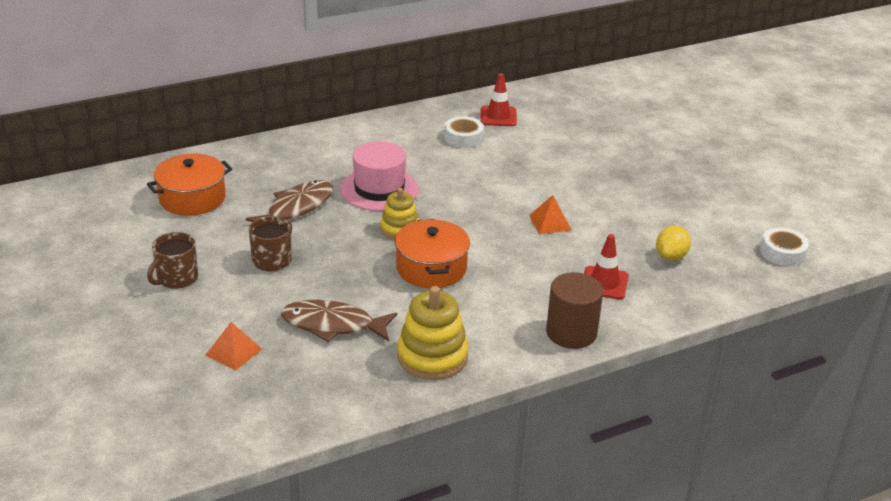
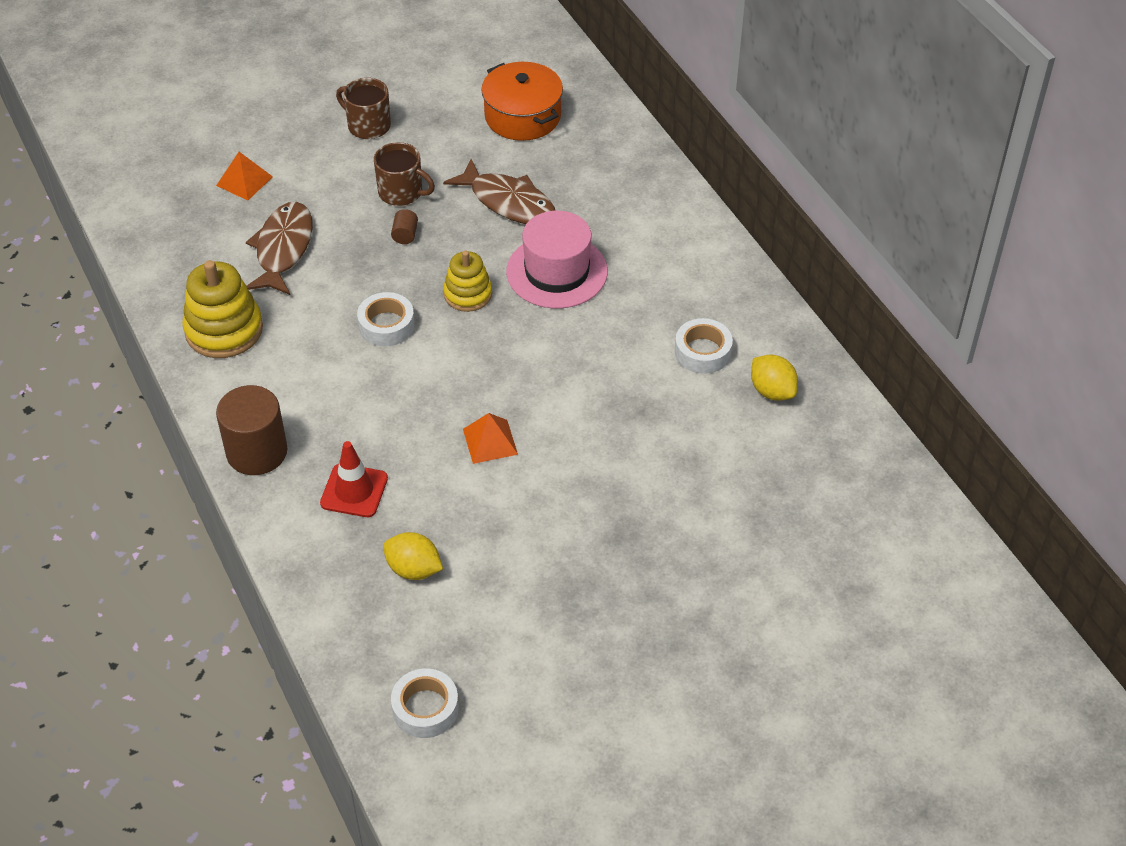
camera: 90 degrees right, 15 degrees up
orange pot [395,219,470,288] -> white tape [357,292,415,346]
red traffic cone [480,73,517,126] -> yellow lemon [751,355,798,401]
none -> brown cylinder [391,209,418,244]

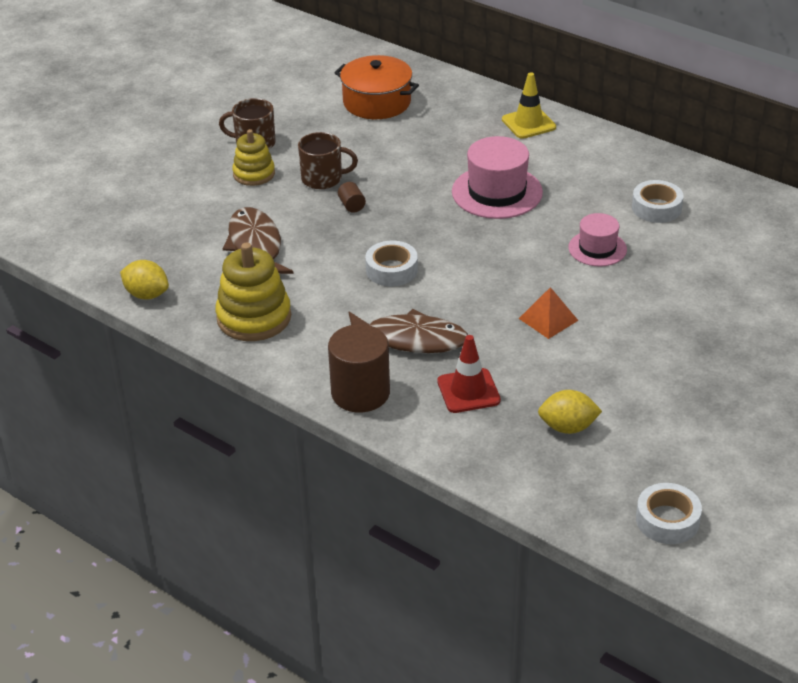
camera: 25 degrees left, 10 degrees down
orange pyramid [216,152,273,200] -> none
brown fish [443,159,555,224] -> brown fish moved to [349,309,468,353]
yellow stacking toy [443,250,492,312] -> yellow stacking toy moved to [232,129,275,186]
yellow lemon [751,355,798,401] -> yellow lemon moved to [120,260,169,300]
none -> yellow traffic cone [502,72,556,139]
none -> pink hat [568,213,627,266]

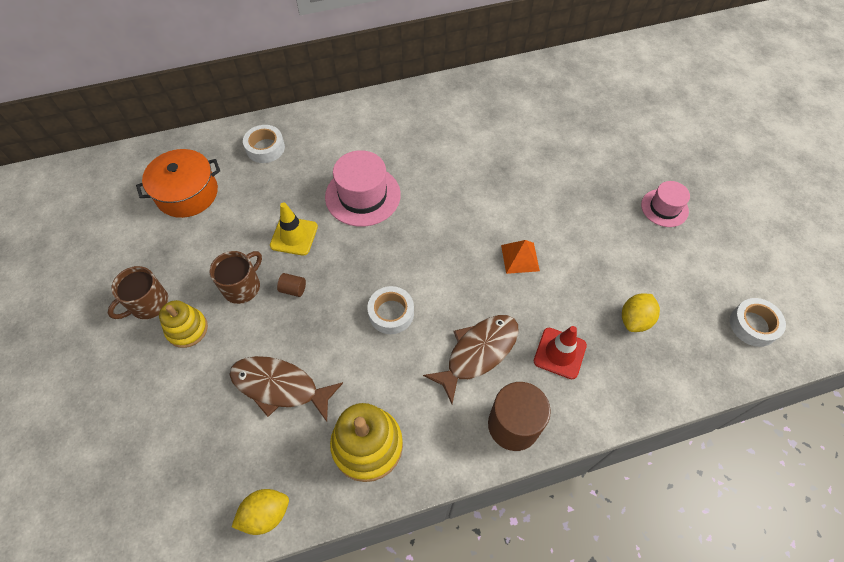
camera: 55 degrees left, 20 degrees up
yellow traffic cone [502,72,556,139] -> yellow traffic cone moved to [270,202,318,256]
pink hat [568,213,627,266] -> pink hat moved to [641,181,690,227]
white tape [632,180,684,223] -> white tape moved to [243,125,285,163]

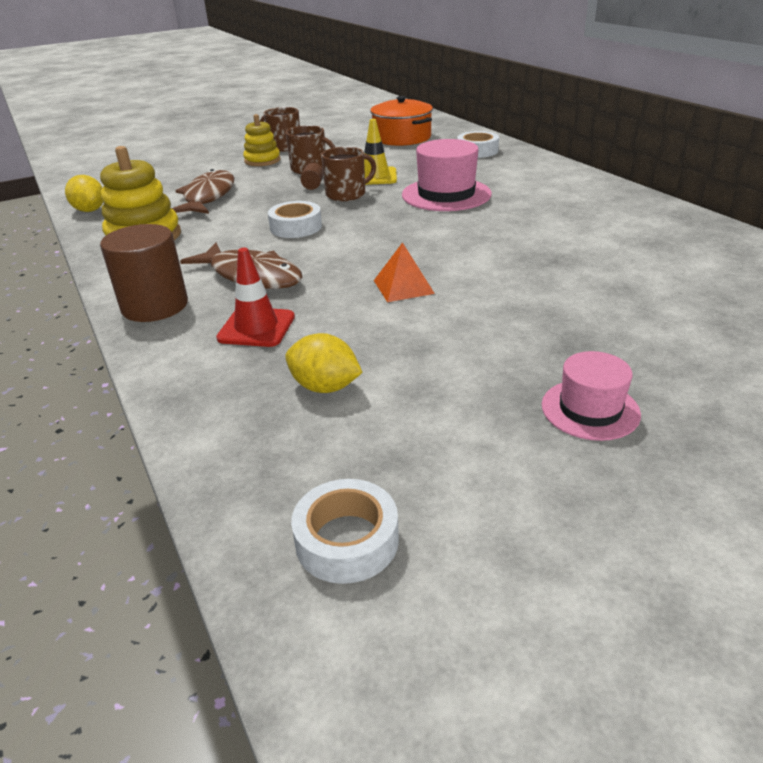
camera: 80 degrees right, 25 degrees down
none -> brown mug [321,147,376,201]

